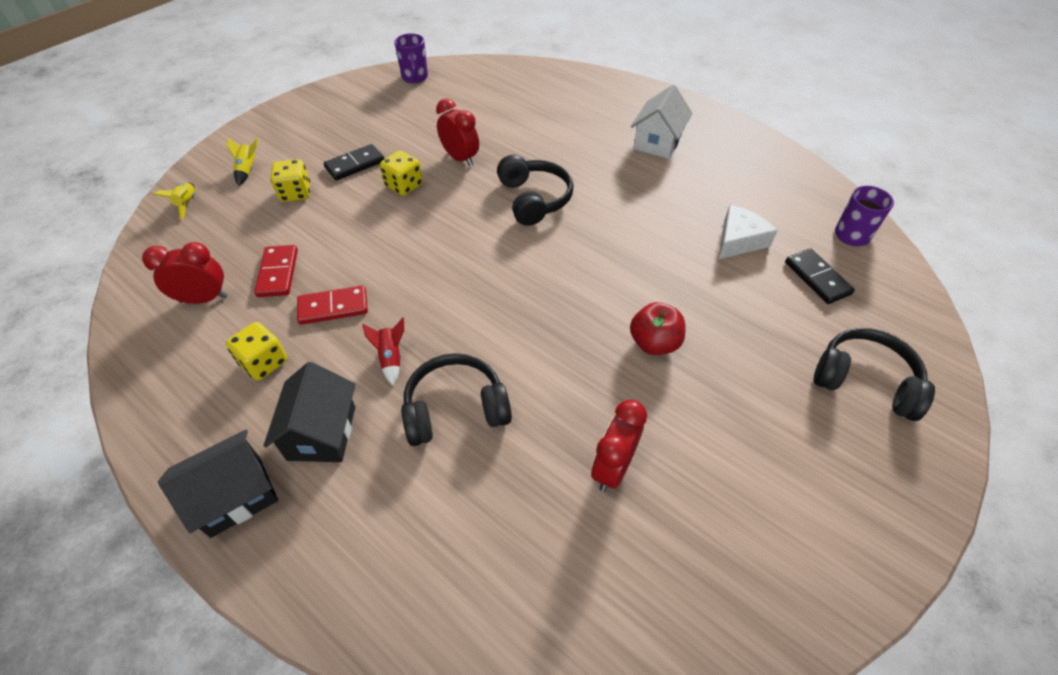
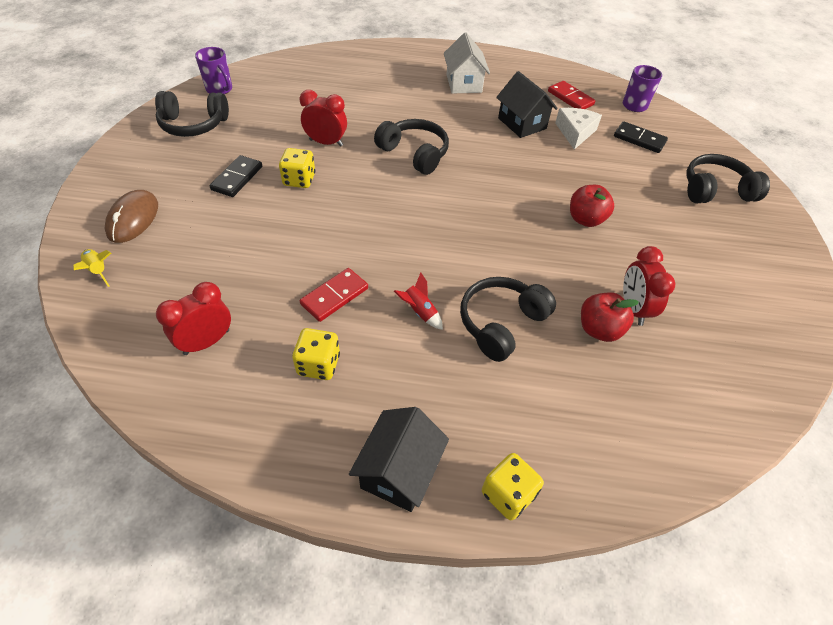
camera: 35 degrees left, 0 degrees up
yellow rocket [227,138,259,186] -> brown mouse [105,190,158,243]
red domino [254,245,298,297] -> red domino moved to [548,81,595,109]
black house [264,362,356,462] -> black house moved to [496,71,558,138]
yellow dice [270,159,310,202] -> yellow dice moved to [482,453,544,520]
none -> black headphones [155,91,229,137]
none -> red apple [581,292,639,342]

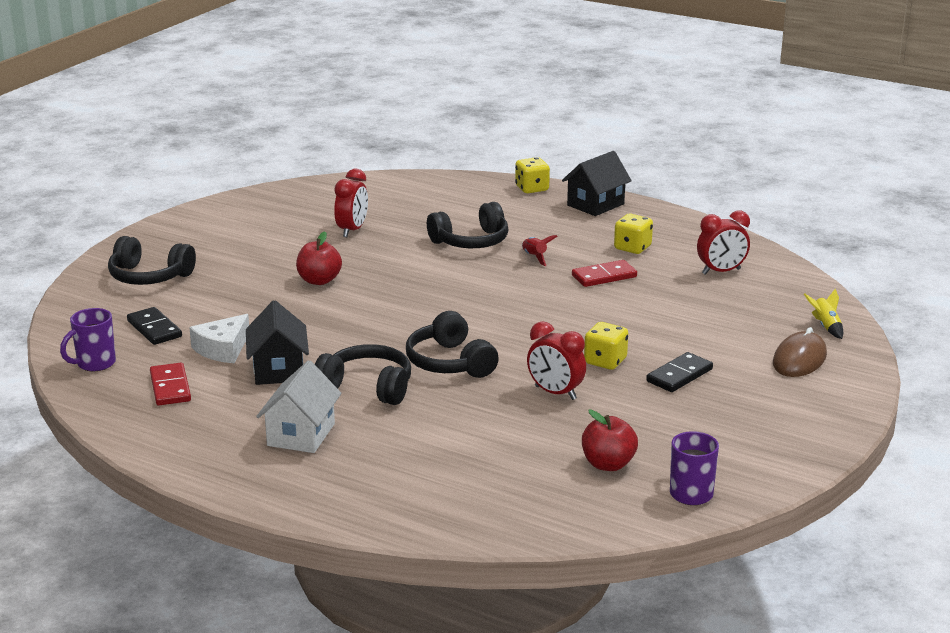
camera: 155 degrees left, 25 degrees down
black headphones [155,91,229,137] -> black headphones moved to [315,344,411,405]
red apple [581,292,639,342] -> red apple moved to [582,410,638,471]

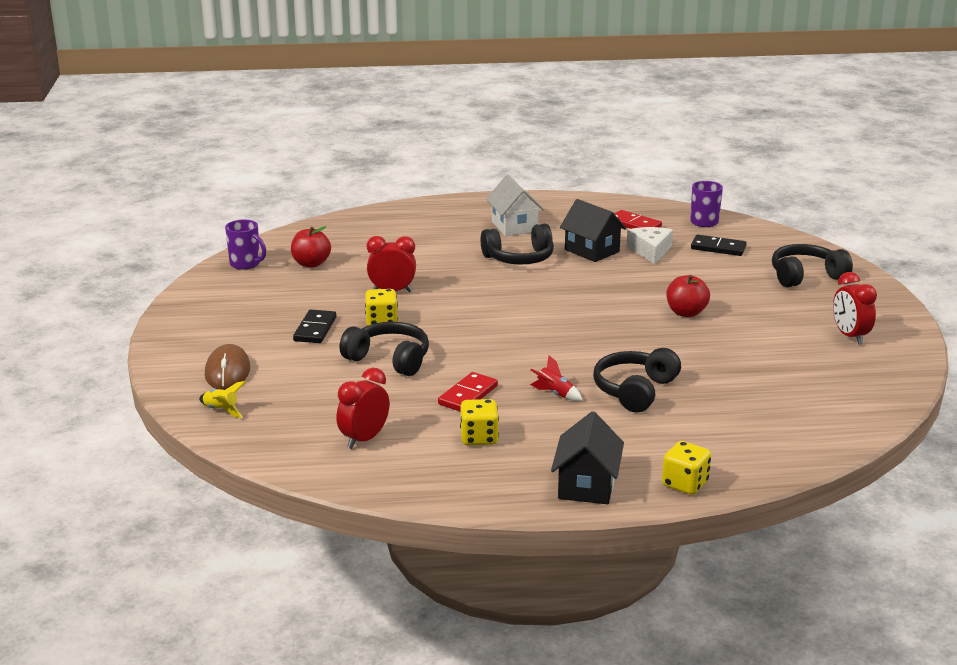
camera: 145 degrees right, 0 degrees up
red clock [334,169,368,237] -> red clock moved to [833,272,877,345]
black headphones [406,311,499,378] -> black headphones moved to [339,322,429,376]

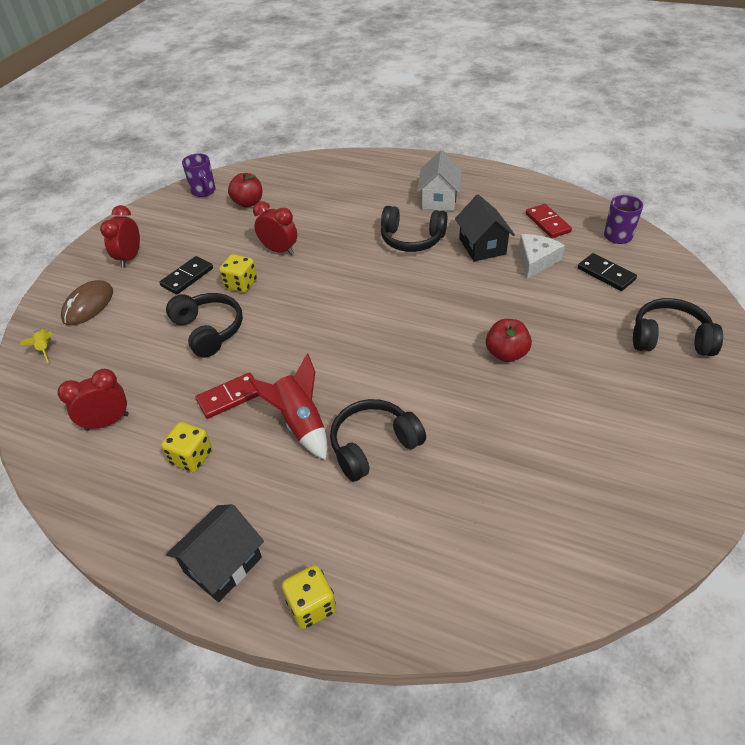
camera: 30 degrees right, 20 degrees up
red rocket [530,355,583,401] -> red rocket [249,354,328,460], size x1.80
red clock [833,272,877,345] -> red clock moved to [100,205,140,268]

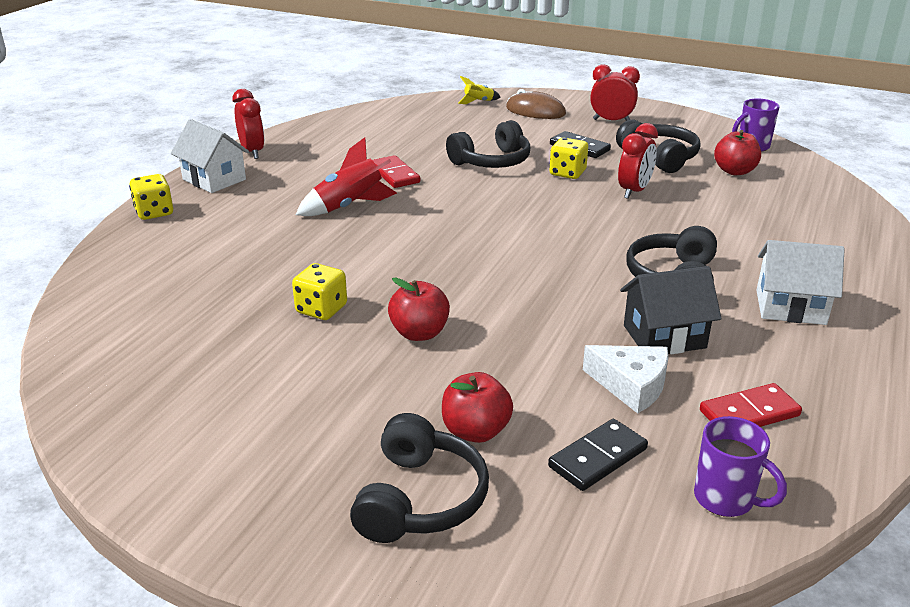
camera: 90 degrees right, 15 degrees down
red clock [58,369,129,431] -> red clock moved to [232,89,264,159]
yellow dice [161,422,212,472] -> yellow dice moved to [292,263,347,320]
black house [166,504,264,602] -> white house [171,119,249,193]
black headphones [330,399,426,482] -> black headphones moved to [616,120,700,173]
none -> red apple [442,372,513,443]

